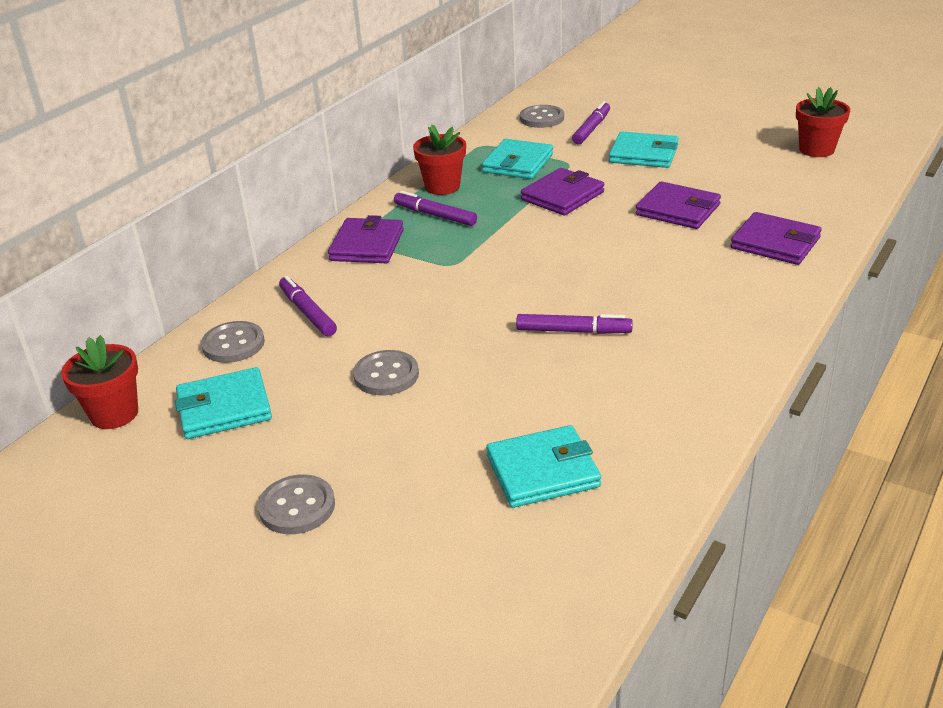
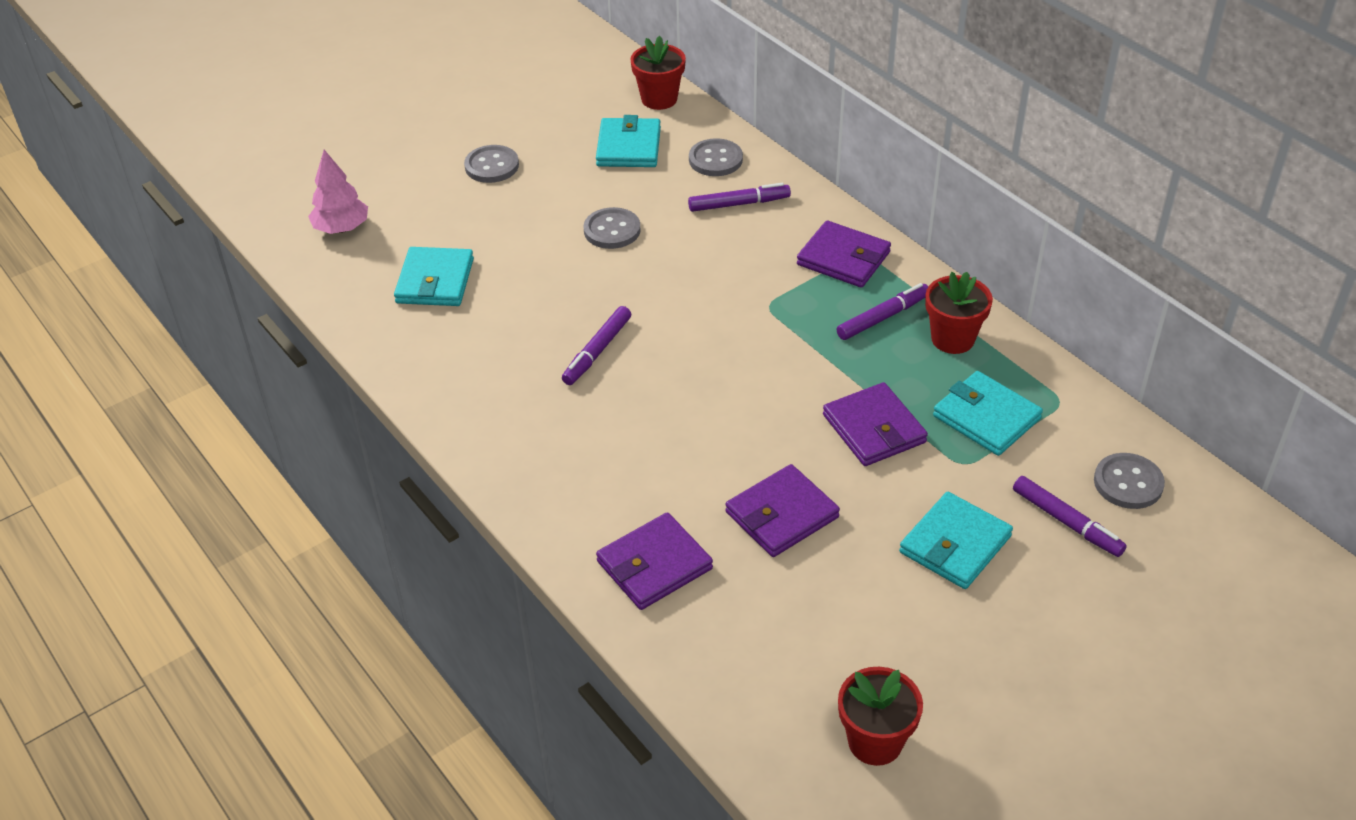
camera: 110 degrees right, 10 degrees up
none -> pink tree [308,150,368,234]

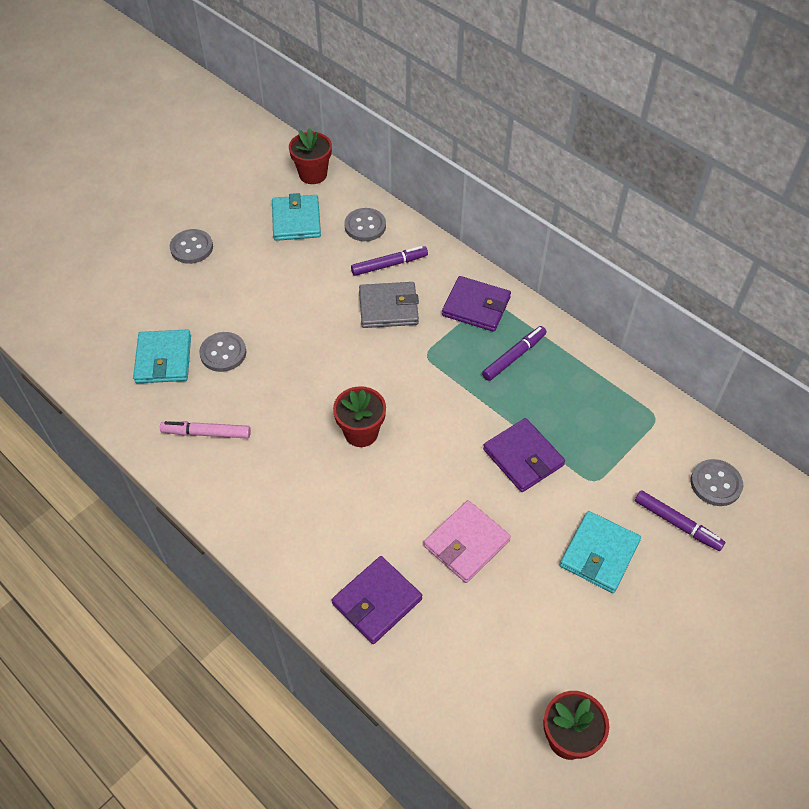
camera: 10 degrees left, 10 degrees up
pink tree [308,150,368,234] -> none
purple marker [562,306,631,385] -> none
grey button [584,207,640,249] -> grey button moved to [199,332,246,372]
purple wallet [725,464,840,557] -> pink wallet [424,500,511,583]
red flower pot [925,272,993,354] -> red flower pot moved to [333,386,386,447]
turquoise wallet [933,371,1043,456] -> none
none -> pink marker [160,421,251,439]
none -> grey wallet [359,282,419,328]

